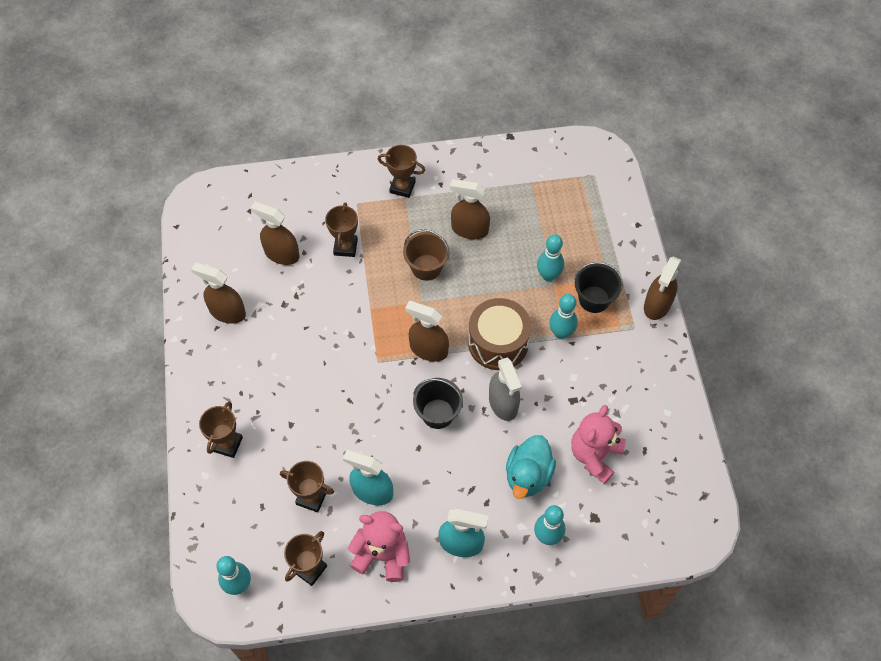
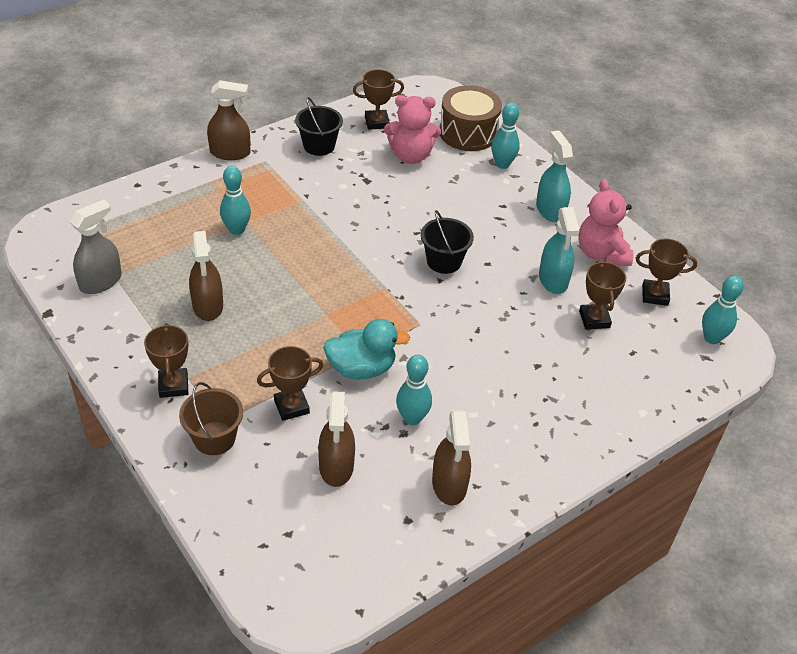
camera: 120 degrees left, 15 degrees down
brown trophy [199,401,243,458] -> brown trophy moved to [353,69,404,130]
brown bucket [403,229,449,281] -> brown bucket moved to [179,382,243,455]
brown spray bottle [405,301,449,362] -> none
brown drum [468,298,531,370] -> brown drum moved to [440,85,502,151]
grey spray bottle [489,357,522,421] -> grey spray bottle moved to [70,199,122,294]
turquoise duck [506,435,556,499] -> turquoise duck moved to [323,319,410,380]
turquoise bowling pin [549,294,578,339] -> turquoise bowling pin moved to [396,355,432,425]
black bucket [574,262,623,313] -> black bucket moved to [295,97,343,156]

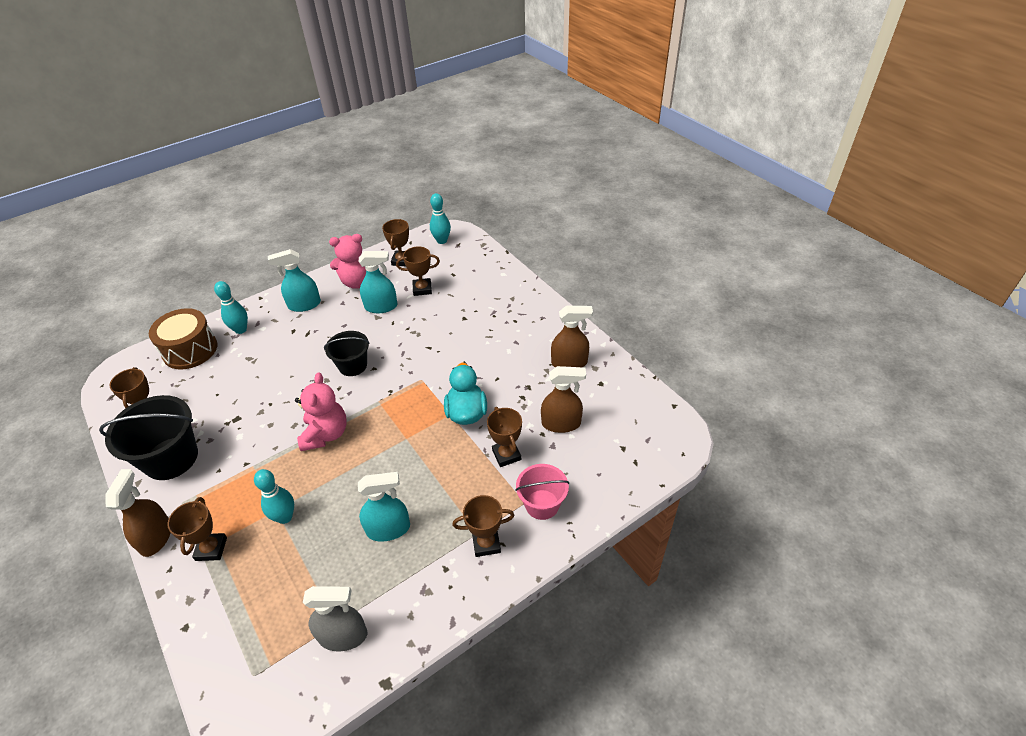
camera: 85 degrees left, 0 degrees up
grey spray bottle [70,199,122,294] -> grey spray bottle turned 135 degrees clockwise [303,586,367,651]
brown bucket [179,382,243,455] -> pink bucket [515,464,569,520]
brown spray bottle [189,231,223,321] -> turquoise spray bottle [358,472,410,541]
black bucket [295,97,343,156] -> black bucket [99,395,198,480], size x1.63
pink teddy bear [384,95,441,164] -> pink teddy bear moved to [295,373,347,451]
turquoise bowling pin [396,355,432,425] -> none
none -> brown trophy [168,497,227,561]

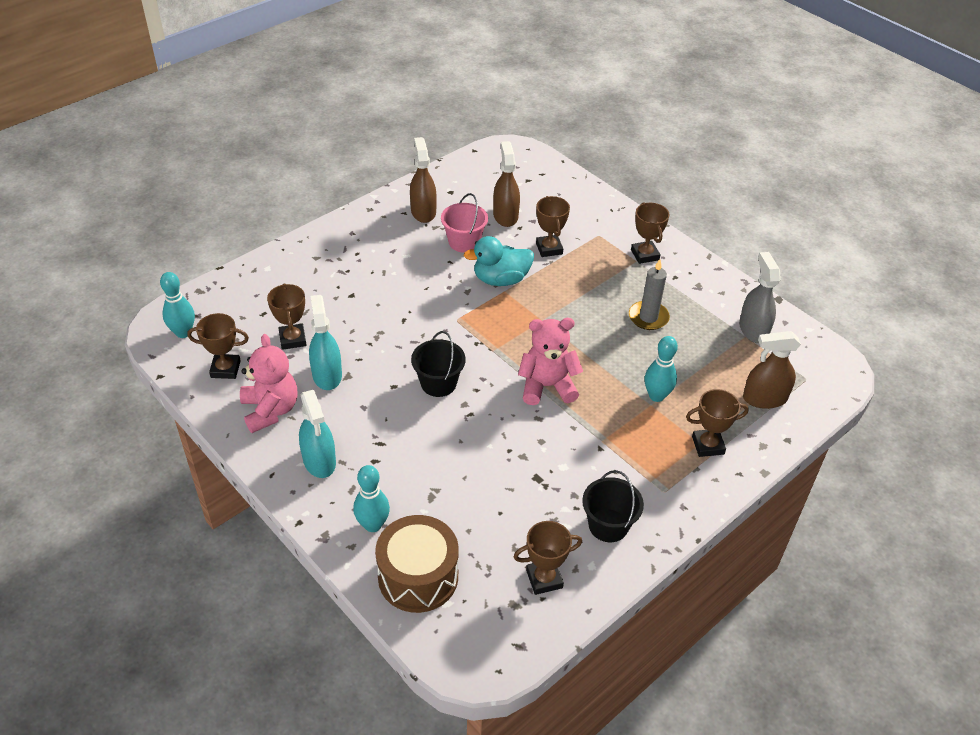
camera: 100 degrees left, 0 degrees up
black bucket [99,395,198,480] -> black bucket [582,470,644,542], size x0.61
brown spray bottle [105,469,171,557] -> brown spray bottle moved to [743,331,801,409]
turquoise spray bottle [358,472,410,541] -> grey candle [629,259,670,330]
brown trophy [487,407,522,467] -> brown trophy turned 75 degrees counterclockwise [536,196,570,257]
pink bucket [515,464,569,520] -> pink bucket moved to [441,193,488,253]

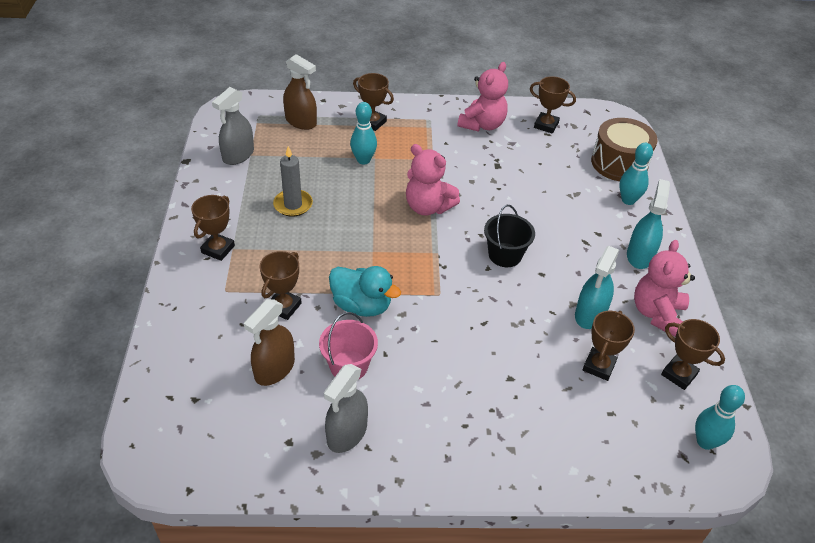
camera: 140 degrees left, 0 degrees up
brown spray bottle [410,137,437,223] -> grey spray bottle [324,364,368,453]
black bucket [582,470,644,542] -> pink teddy bear [458,62,508,132]

